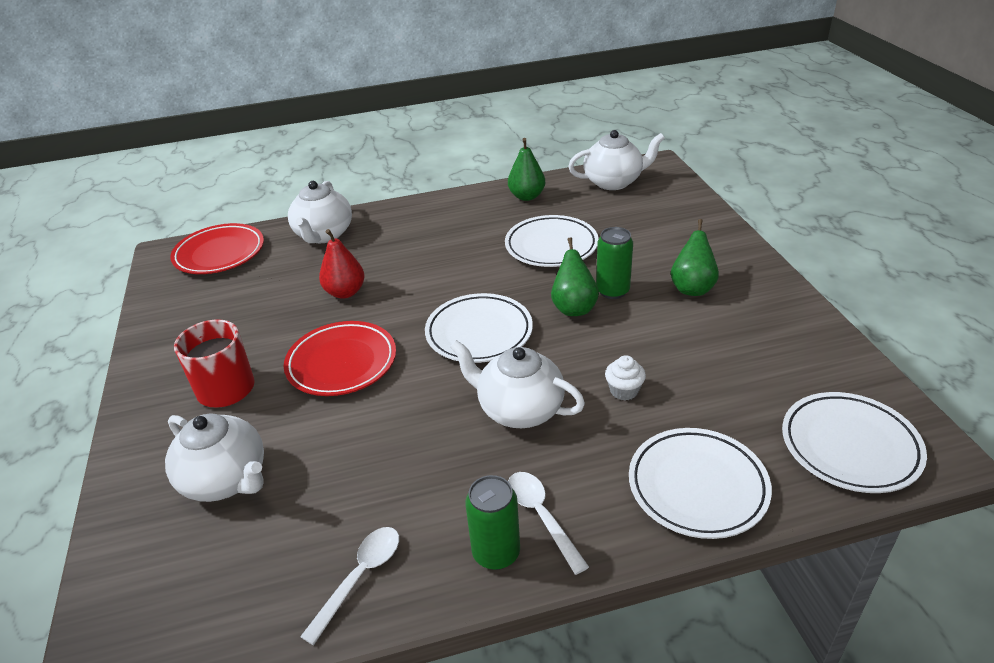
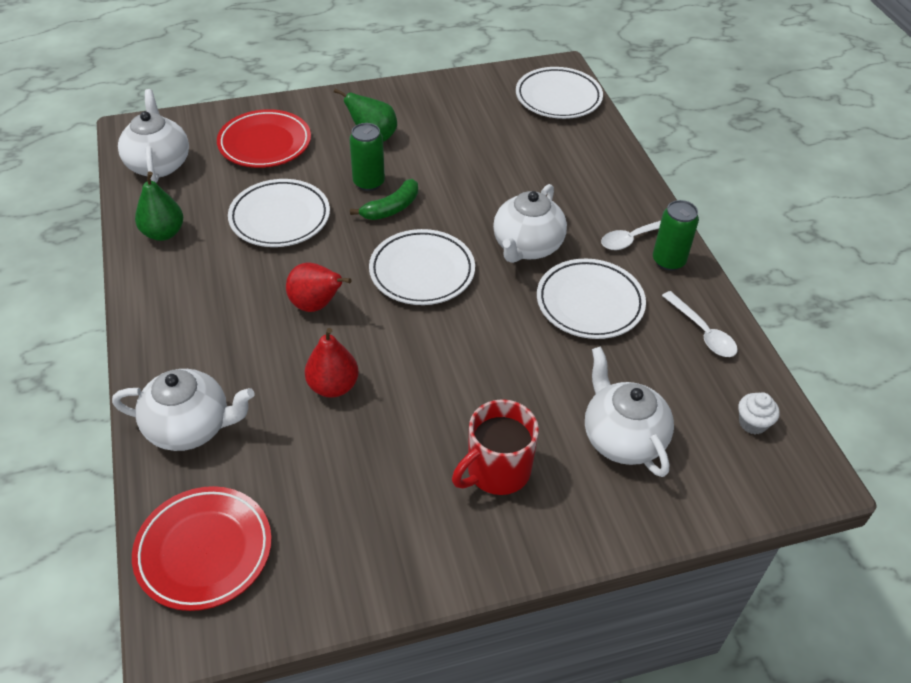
camera: 95 degrees left, 10 degrees up
white teapot [165,413,264,502] -> white teapot turned 60 degrees counterclockwise [585,346,674,477]
red plate [284,321,396,396] -> red plate moved to [217,109,311,168]
white spoon [300,527,399,645] -> white spoon turned 150 degrees counterclockwise [662,291,738,357]
green pear [551,237,599,316] -> green banana [350,179,418,220]
white cupcake [605,355,646,400] -> white cupcake moved to [738,392,780,434]
white plate [629,428,772,539] -> white plate moved to [537,259,646,339]
none -> red pear [286,262,351,312]

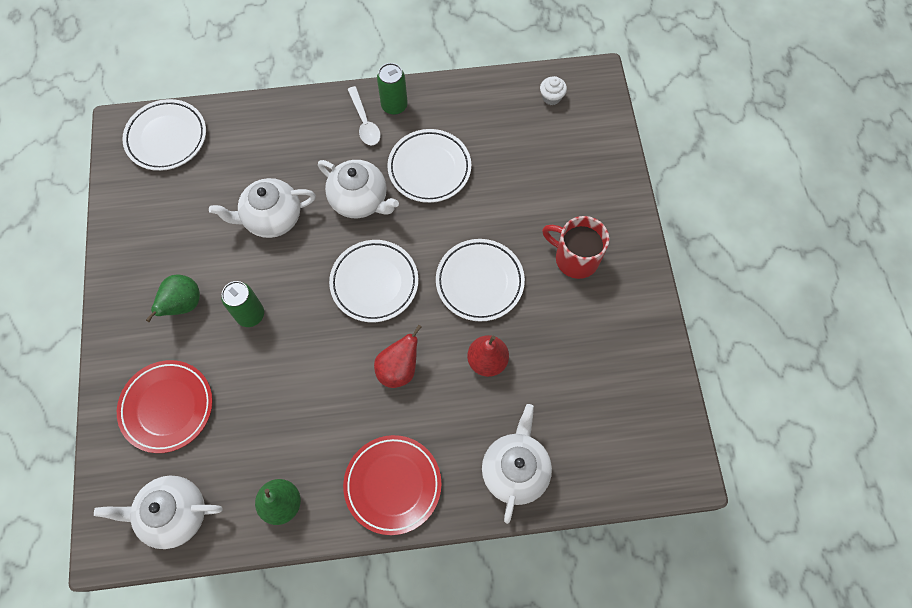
camera: 80 degrees left, 20 degrees up
red plate [132,486,272,611] -> red plate moved to [343,435,441,535]
white plate [228,179,330,247] -> white plate moved to [436,239,525,322]
green banana [350,179,418,220] -> none
red mug [452,399,539,495] -> red mug turned 150 degrees clockwise [542,216,609,279]
white teapot [585,346,674,477] -> white teapot moved to [209,178,316,238]
white spoon [662,291,738,357] -> none

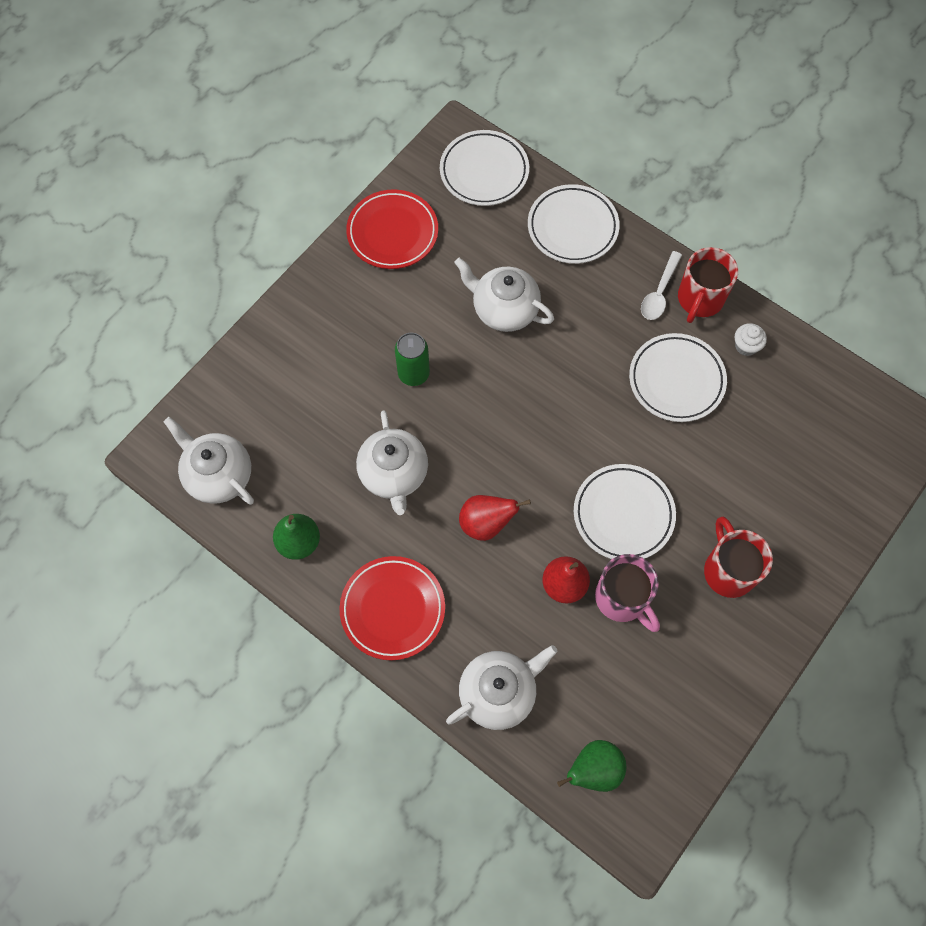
camera: 45 degrees right, 0 degrees up
red plate [117,360,213,453] -> red plate moved to [346,189,438,269]
green pear [146,275,200,322] -> green pear moved to [557,740,626,792]
white teapot [318,160,399,218] -> white teapot moved to [356,411,428,515]
white plate [329,240,418,322] -> white plate moved to [528,184,620,264]
green can [377,63,408,115] -> red mug [678,247,738,323]
white cupcake [540,76,567,105] -> white cupcake moved to [735,323,767,356]
none -> pink mug [595,554,660,632]

